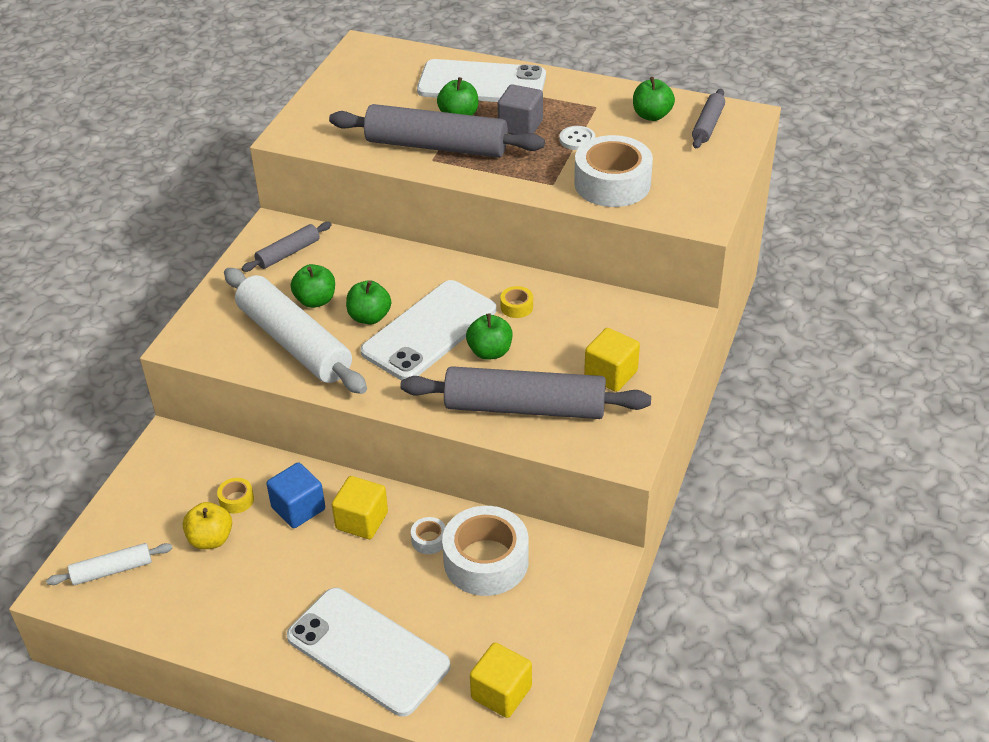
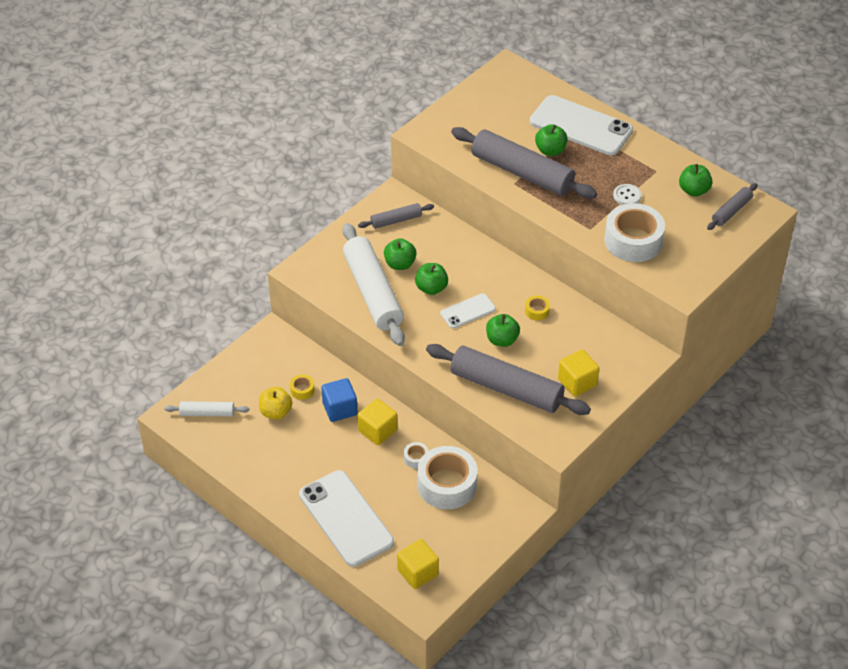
camera: 20 degrees right, 5 degrees up
white phone [360,280,496,380] -> white phone [440,293,496,329], size x0.51
grey cube [498,84,543,134] -> none

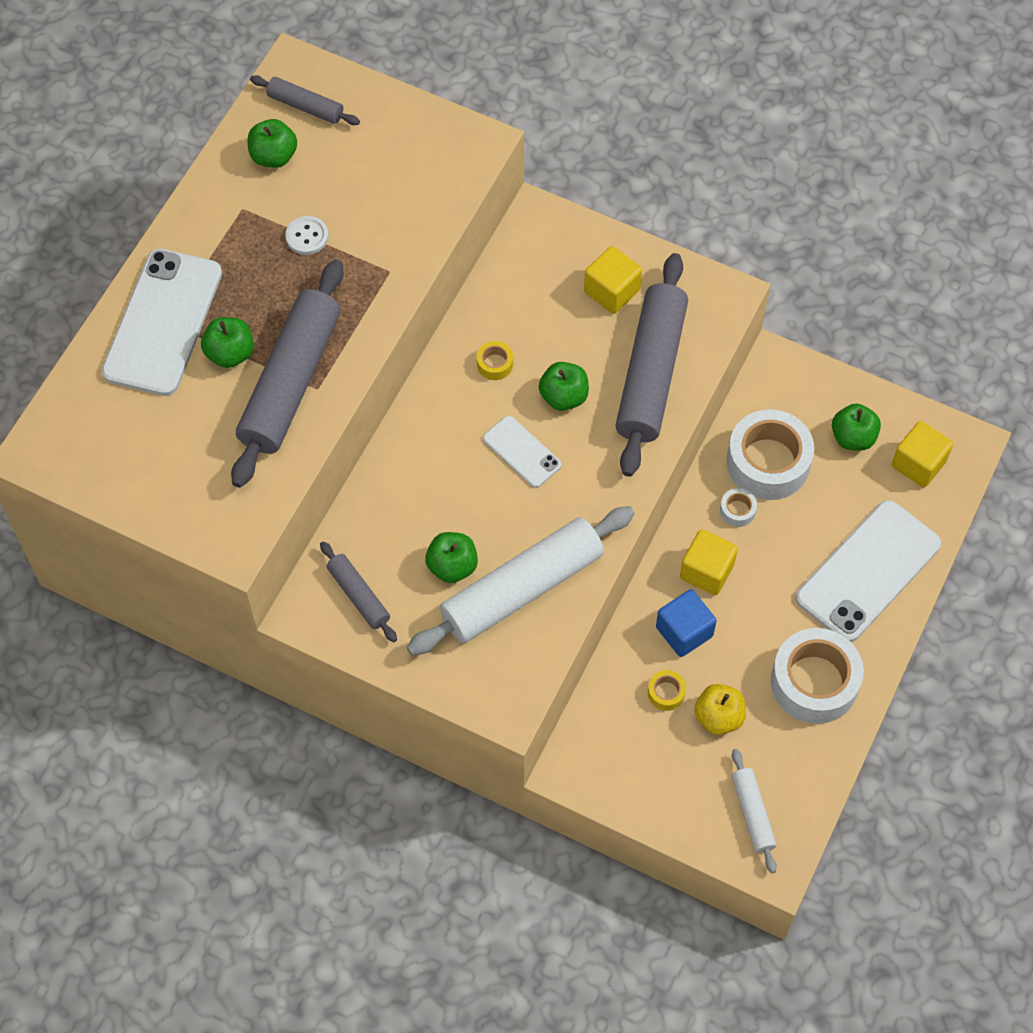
camera: 105 degrees left, 15 degrees up
green apple [415,263,448,295] -> green apple moved to [832,404,881,451]
white tape [604,203,665,262] -> white tape moved to [771,628,864,724]

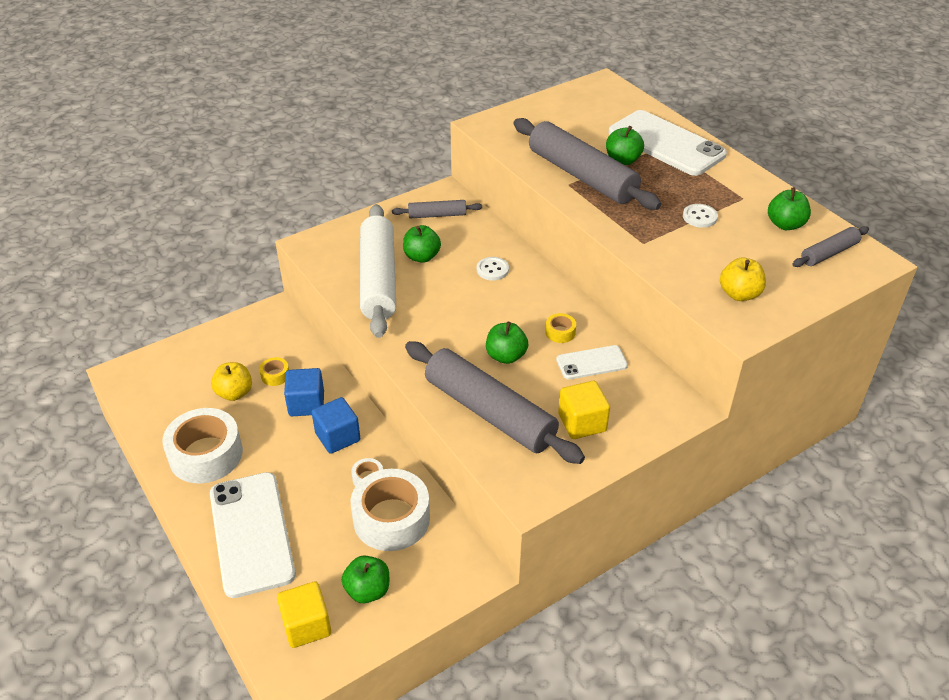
camera: 120 degrees right, 20 degrees down
white phone [483,416,561,488] -> white phone moved to [556,345,628,380]
yellow cube [680,529,738,595] -> blue cube [312,397,360,454]
white rolling pin [732,749,777,873] -> none
none -> white button [477,257,509,281]
none -> yellow apple [720,258,766,301]

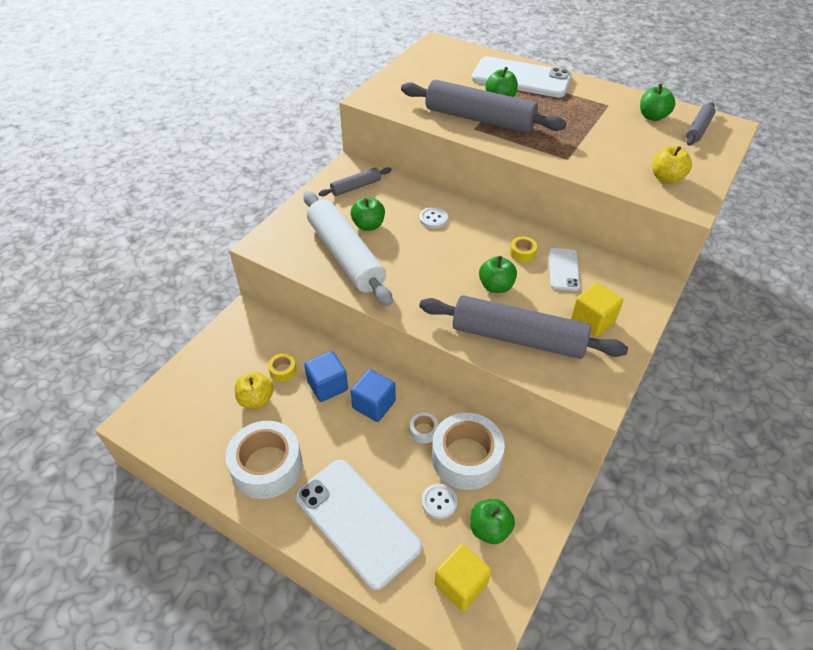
camera: 25 degrees left, 5 degrees up
white phone [556,345,628,380] -> white phone turned 45 degrees counterclockwise [549,248,580,291]
white button [683,204,718,228] -> white button moved to [422,484,458,519]

